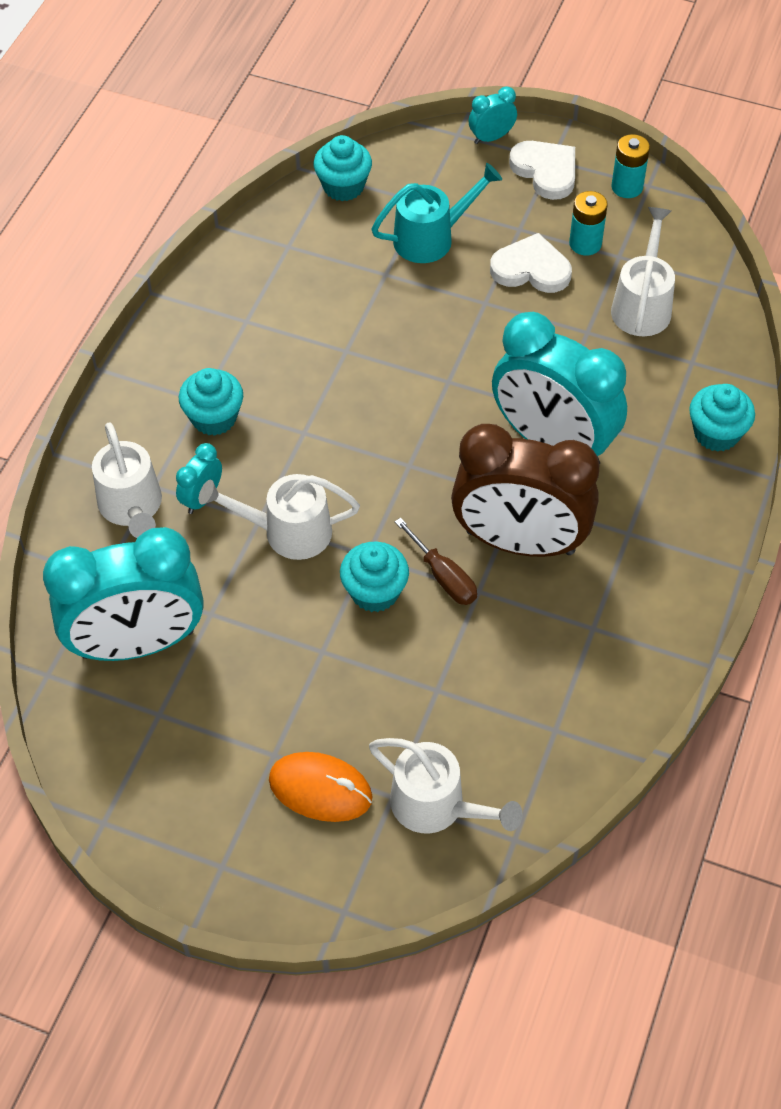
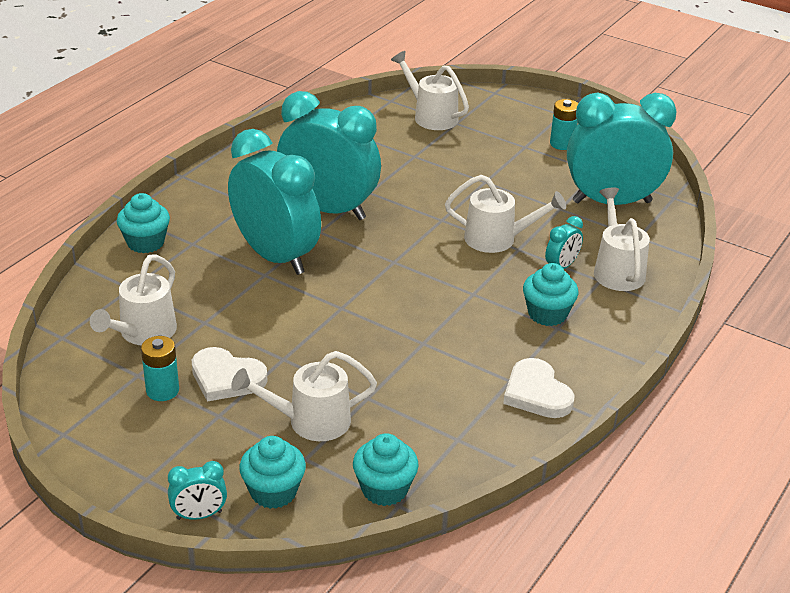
camera: 170 degrees left, 20 degrees down
orange mouse [269,752,373,822] -> none
turquoise cupcake [340,542,409,612] -> turquoise cupcake moved to [239,436,306,509]
turquoise watering can [371,163,502,263] -> white watering can [231,351,377,441]
brown screwdriver [395,518,477,605] -> none
brown clock [451,424,599,557] -> turquoise clock [277,91,381,220]
white heart [509,141,575,200] -> white heart moved to [503,358,575,418]
turquoise battery [611,134,650,198] -> turquoise battery moved to [550,99,578,150]

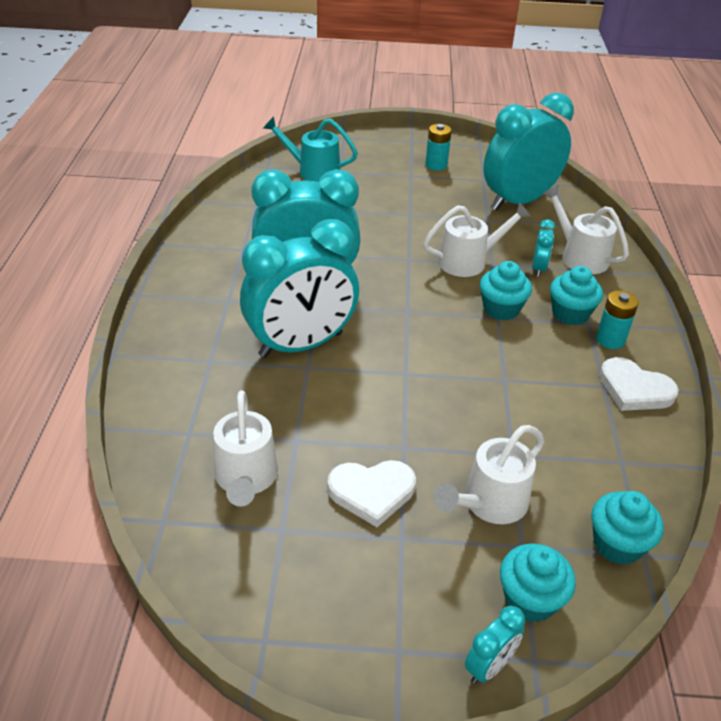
camera: 30 degrees left, 5 degrees up
turquoise cupcake [117,193,170,253] -> turquoise cupcake moved to [480,261,532,320]
turquoise battery [141,336,179,401] -> turquoise battery moved to [596,290,639,349]
turquoise clock [228,129,321,275] -> turquoise clock turned 135 degrees clockwise [240,219,359,358]
white watering can [391,51,469,130] -> turquoise watering can [263,116,358,182]

